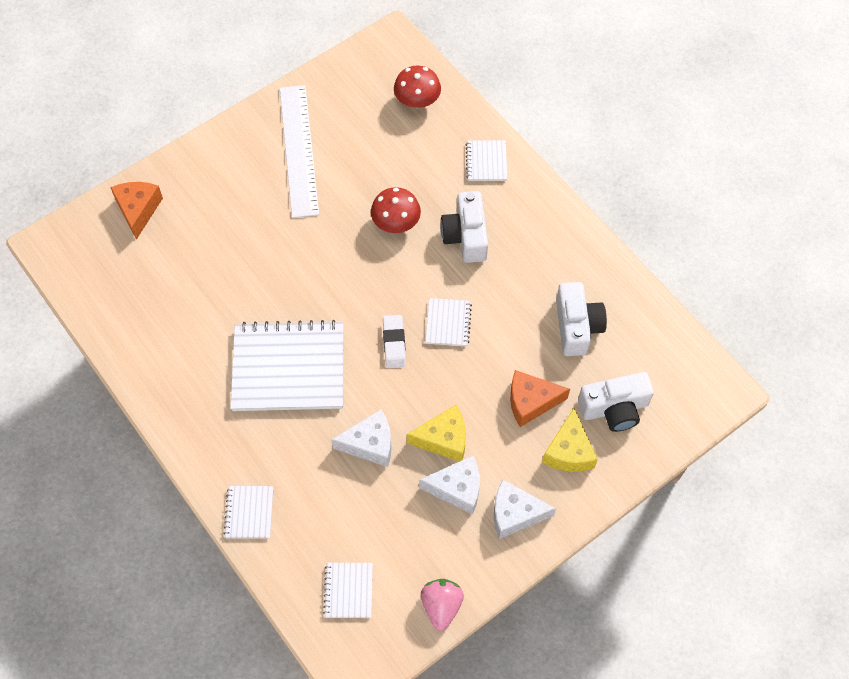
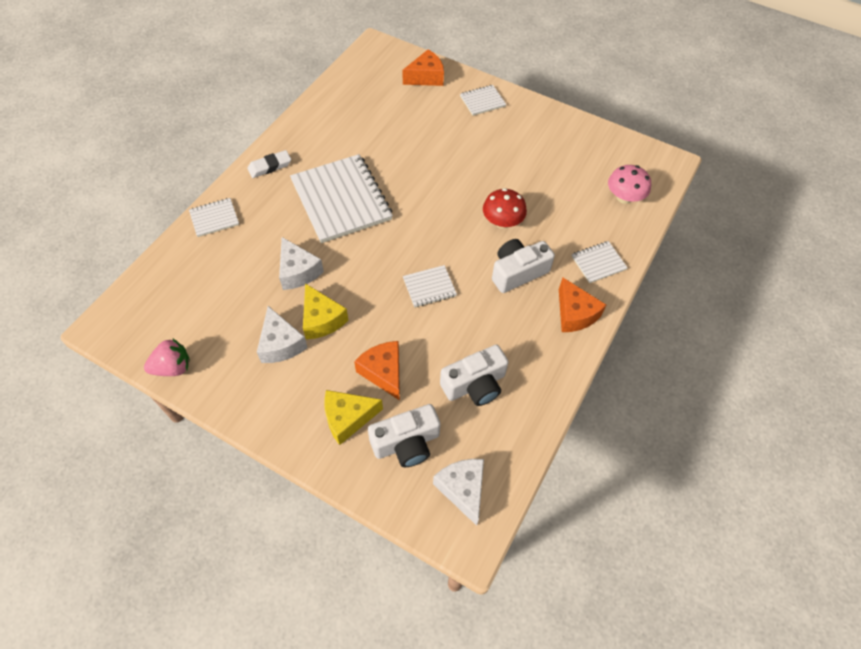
camera: 65 degrees right, 5 degrees down
white ruler [280,85,319,218] -> none
white notebook [323,563,373,618] -> white notebook moved to [460,85,506,116]
white eraser [383,315,406,368] -> white eraser moved to [247,150,291,178]
red mushroom [394,66,441,108] -> pink mushroom [608,165,651,204]
white cheese [494,479,556,539] -> white cheese moved to [433,459,484,526]
white camera [578,372,654,432] -> white camera turned 75 degrees counterclockwise [368,404,441,467]
none -> orange cheese [559,278,606,332]

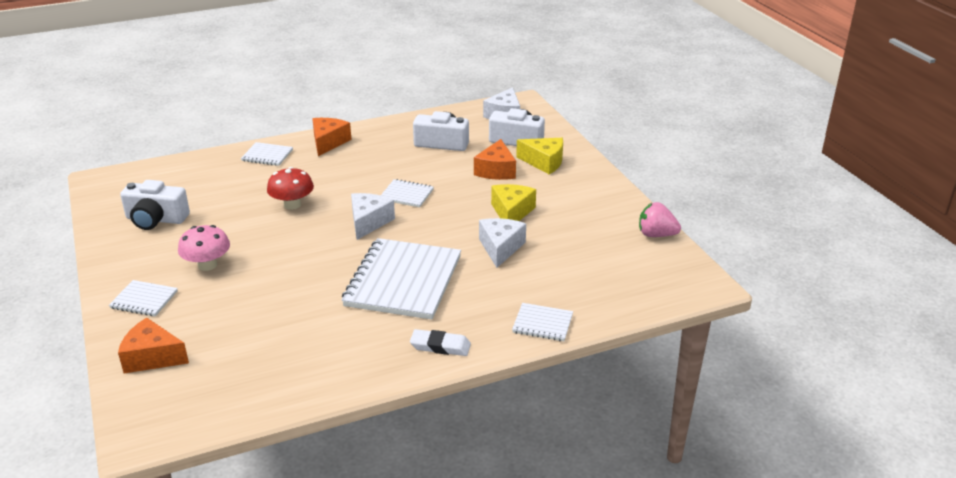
camera: 140 degrees left, 25 degrees down
white cheese [257,306,308,363] -> white cheese moved to [351,193,395,240]
white camera [492,239,555,293] -> white camera moved to [120,180,190,230]
pink mushroom [608,165,651,204] -> pink mushroom moved to [178,225,230,271]

